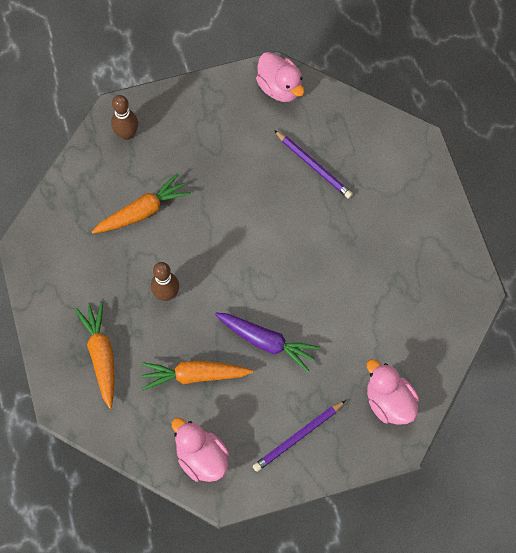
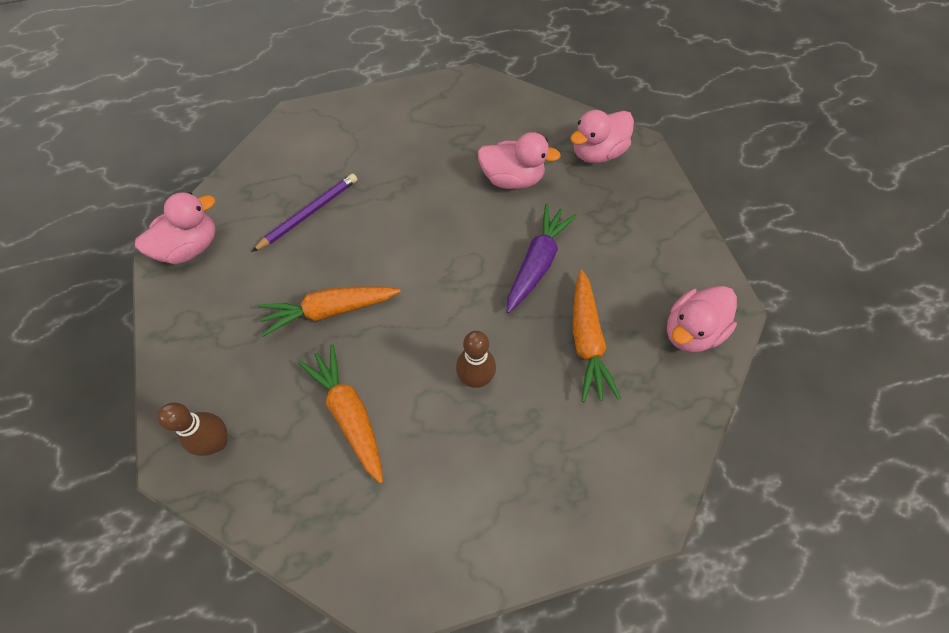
camera: 90 degrees left, 5 degrees down
orange carrot [75,302,114,409] -> orange carrot moved to [258,286,401,337]
purple pencil [253,400,346,472] -> none
none -> pink duck [478,132,561,189]

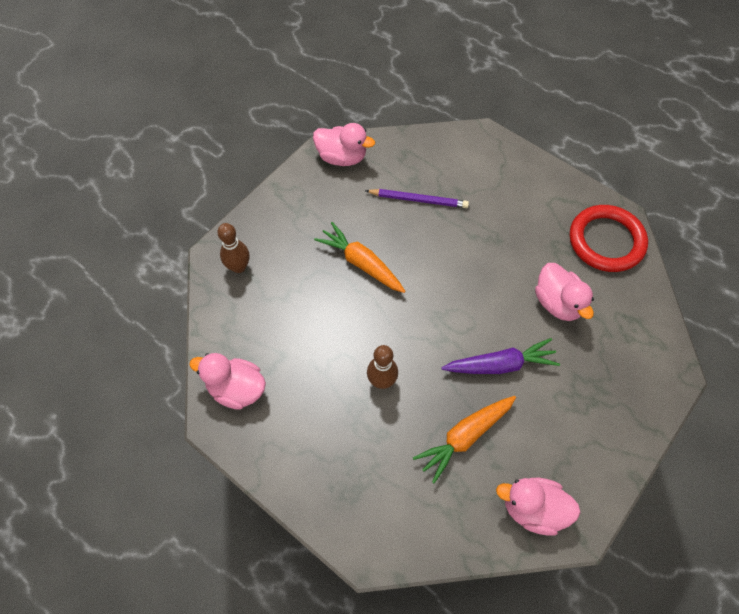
camera: 55 degrees right, 0 degrees up
orange carrot [298,344,383,484] -> none
pink duck [570,110,634,163] -> pink duck moved to [189,353,266,410]
none -> red ring [570,205,648,272]

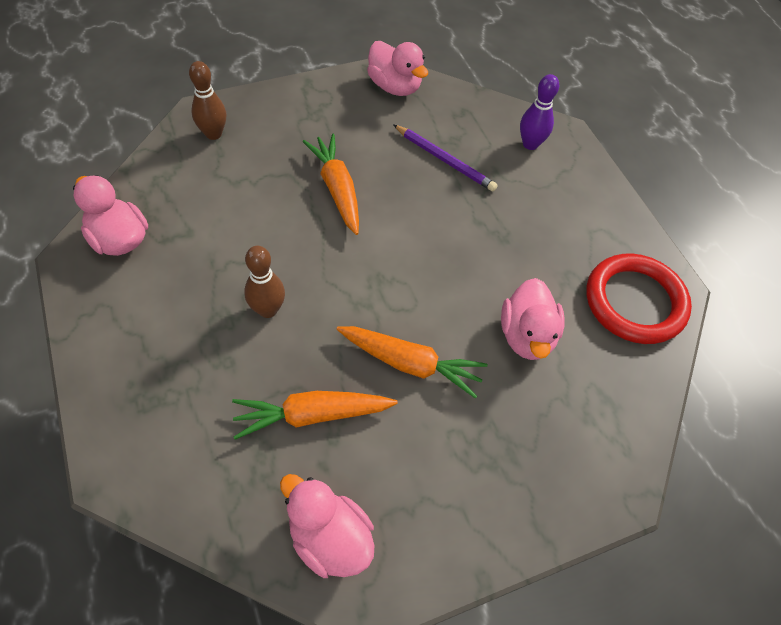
camera: 25 degrees right, 5 degrees down
purple carrot [442,338,560,374] -> orange carrot [336,326,487,399]
none -> purple bowling pin [520,74,559,150]

